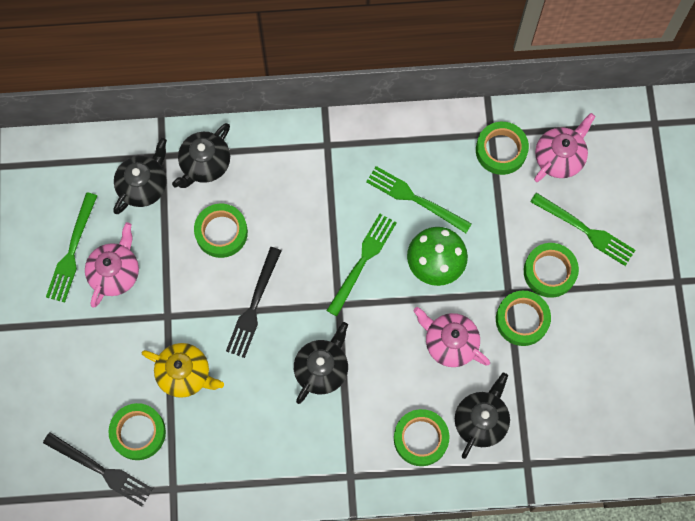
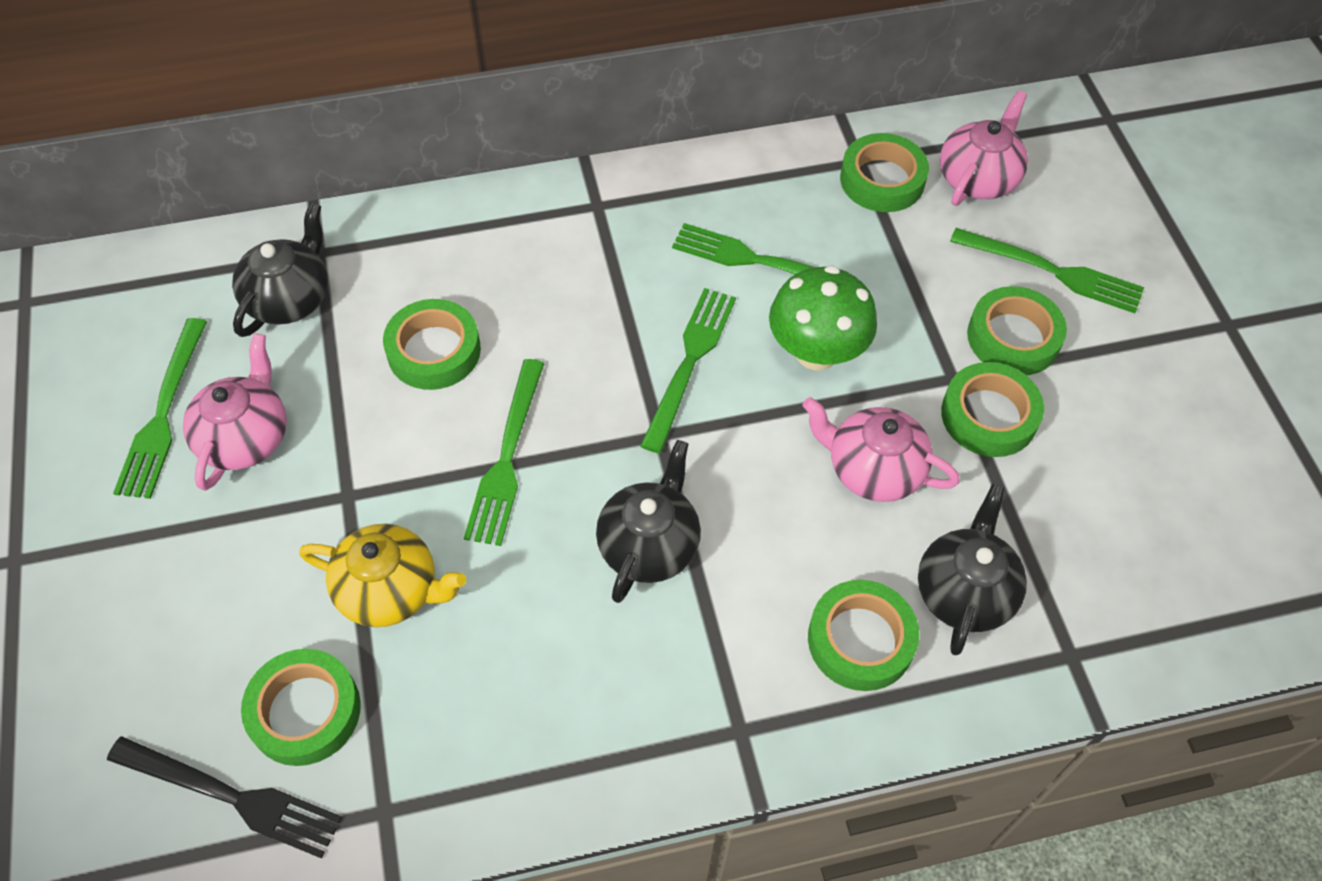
camera: 10 degrees left, 15 degrees down
black teapot [172,123,230,188] -> none
black fork [226,247,282,358] -> green fork [464,359,545,546]

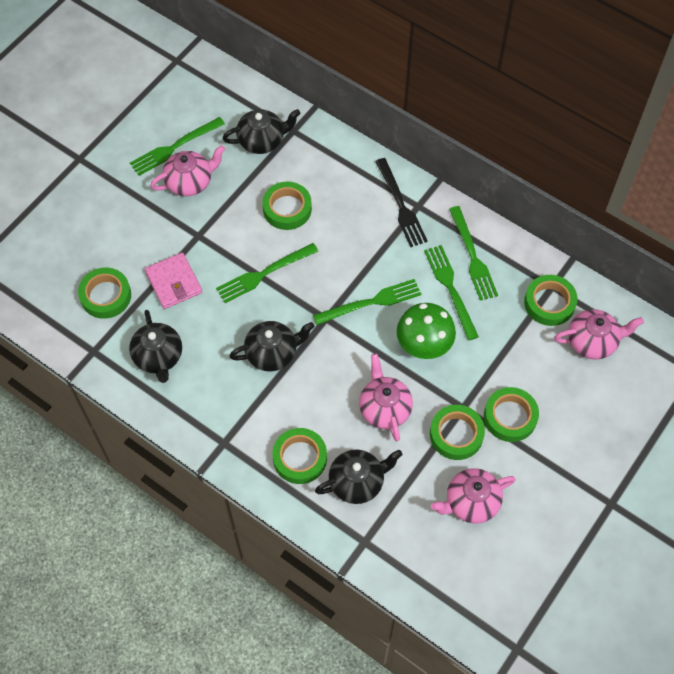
camera: 50 degrees right, 5 degrees up
black fork [107,736,342,859] -> black fork moved to [375,158,428,247]
yellow teapot [299,524,466,627] -> pink wallet [145,252,202,309]
green fork [950,228,1144,313] -> green fork moved to [449,206,498,301]
none -> black teapot [129,310,182,383]
none -> pink teapot [431,468,516,524]

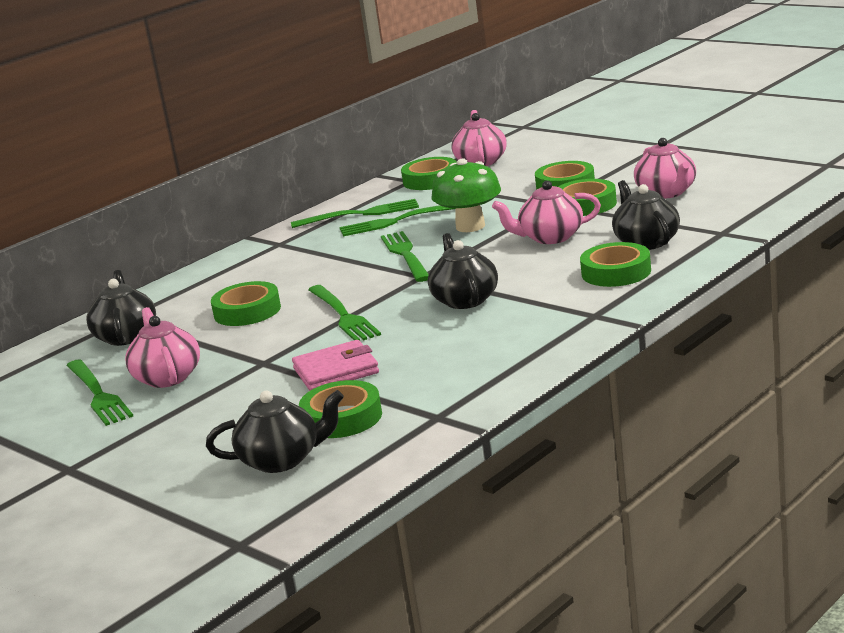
camera: 80 degrees left, 40 degrees down
black teapot [129,310,182,383] -> black teapot moved to [206,390,344,473]
black fork [375,158,428,247] -> none

